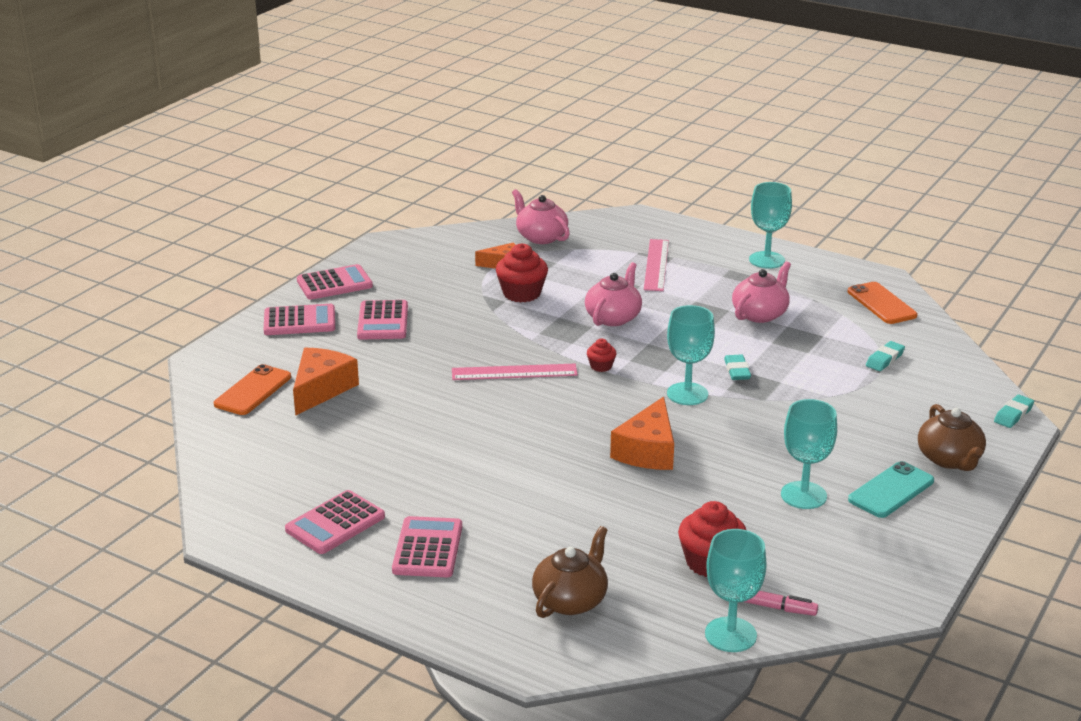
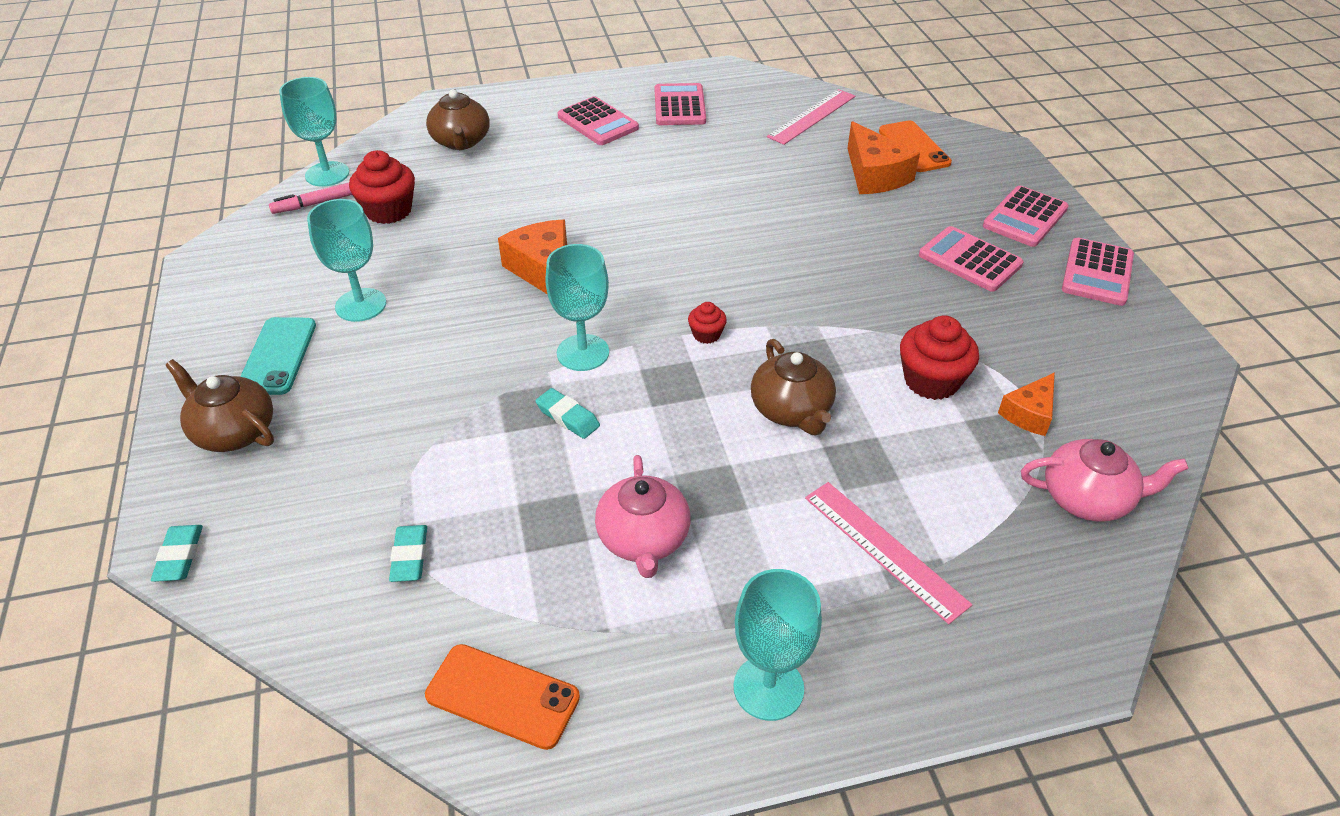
camera: 135 degrees right, 15 degrees up
pink ruler [452,364,578,380] -> pink ruler moved to [767,89,855,145]
pink teapot [585,262,642,326] -> brown teapot [751,339,836,435]

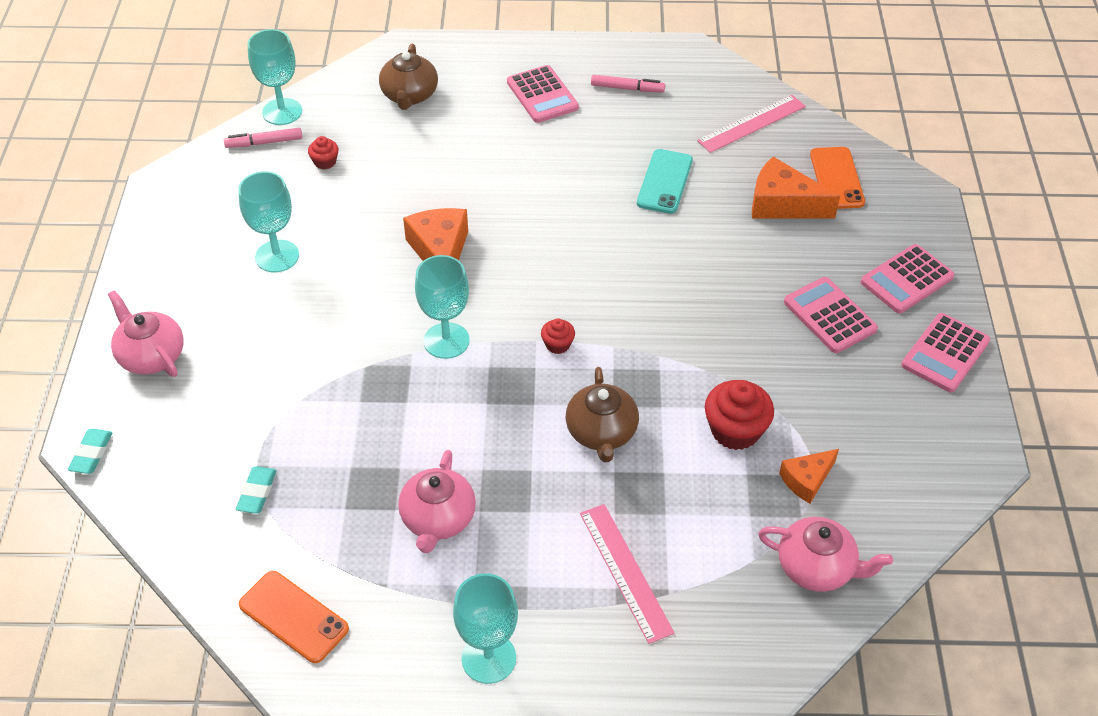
camera: 15 degrees right, 5 degrees up
brown teapot [165,359,274,452] -> pink teapot [108,290,184,377]
turquoise phone [240,317,316,395] -> turquoise phone moved to [637,149,693,214]
red cupcake [349,150,415,224] -> red cupcake [308,136,338,170], size x0.53
turquoise eraser [535,388,600,439] -> none
pink calculator [655,83,706,125] -> pink marker [591,75,665,92]
orange cheese [847,121,920,194] -> orange cheese turned 120 degrees clockwise [752,157,840,219]

